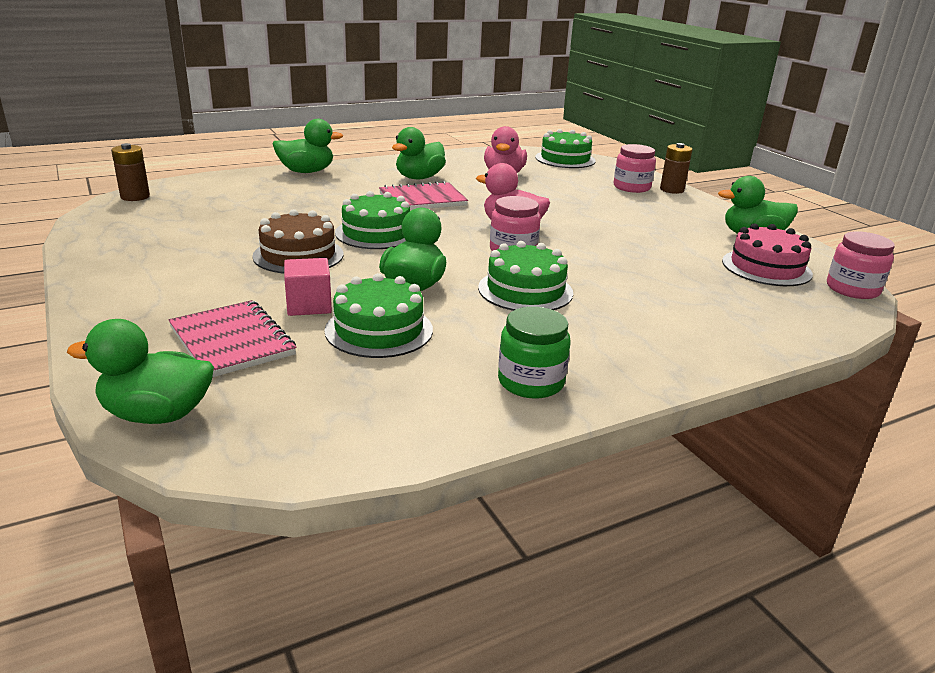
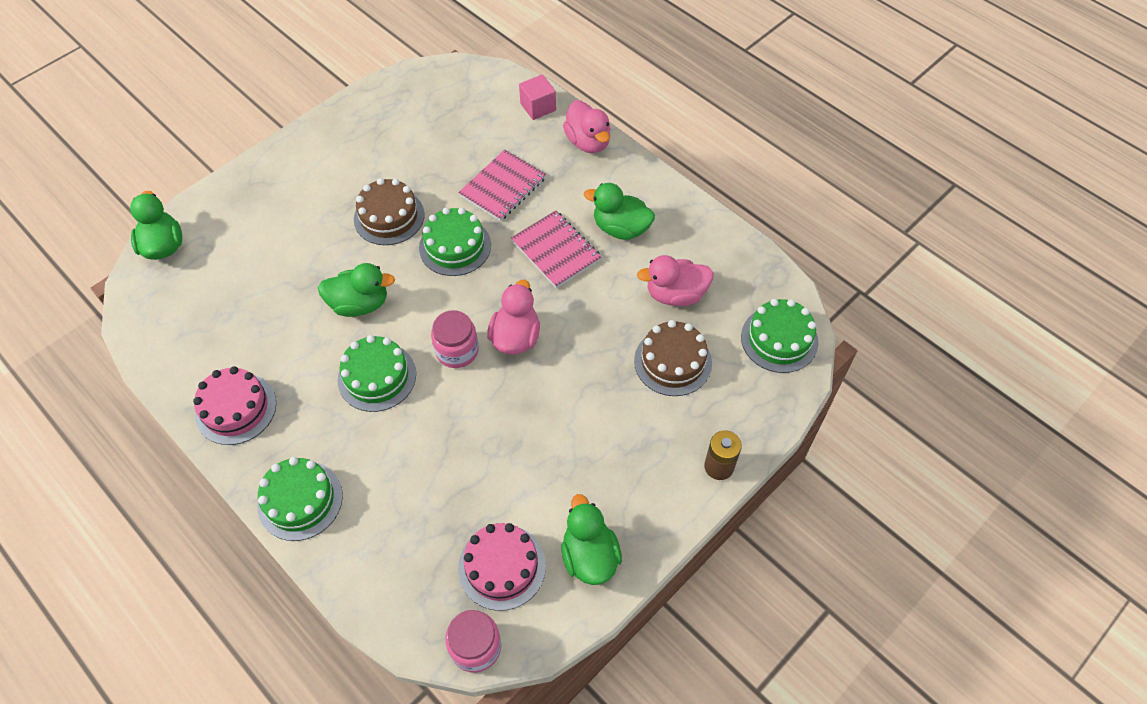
camera: 75 degrees right, 30 degrees up
brown battery [111,143,150,201] -> none
pink notebook [169,300,296,377] -> pink notebook moved to [458,150,546,221]
green duck [273,119,343,173] -> pink duck [563,100,611,153]
pink cube [284,258,332,316] -> pink cube moved to [519,74,556,120]
green cake [324,273,433,358] -> green cake moved to [257,457,343,541]
green jar [498,307,571,399] -> pink cake [193,366,276,445]
pink jar [614,144,656,193] -> none
none -> brown cake [634,320,712,396]

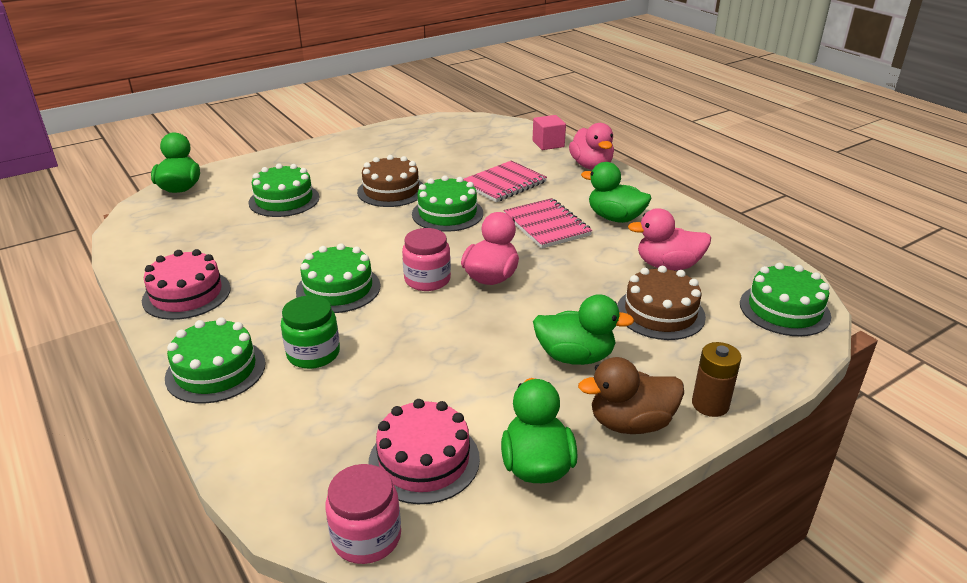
camera: 10 degrees right, 25 degrees down
green duck [318,263,395,317] -> green duck moved to [533,294,634,365]
none -> green cake [248,164,319,217]
none -> green jar [281,295,340,369]
none -> brown duck [578,357,684,434]

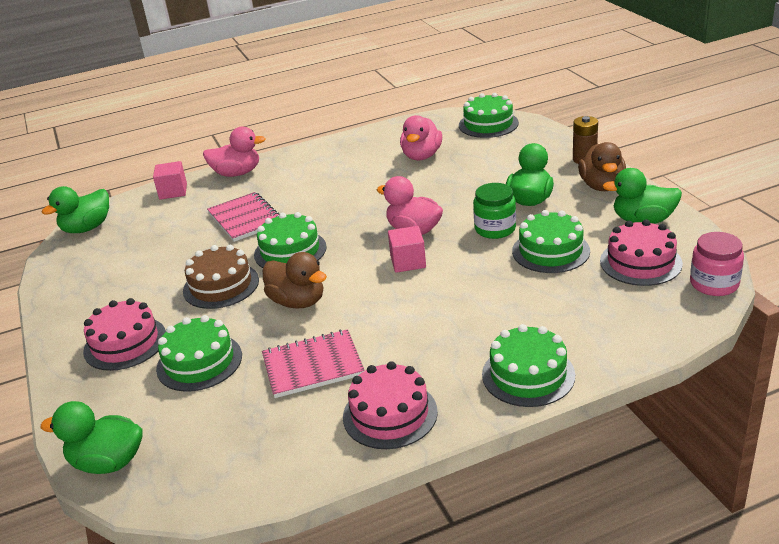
camera: 75 degrees left, 0 degrees up
green jar [281,295,340,369] -> green jar moved to [473,183,516,239]
green cake [296,243,380,313] -> green cake moved to [512,210,590,273]
pink jar [402,228,451,291] -> pink cube [388,226,426,273]
pink notebook [504,198,592,249] -> pink notebook moved to [262,329,364,398]
green duck [581,162,651,223] -> green duck moved to [42,186,109,233]
brown cake [617,266,706,340] -> none
none -> pink cake [83,298,166,371]
none -> brown duck [263,252,327,309]

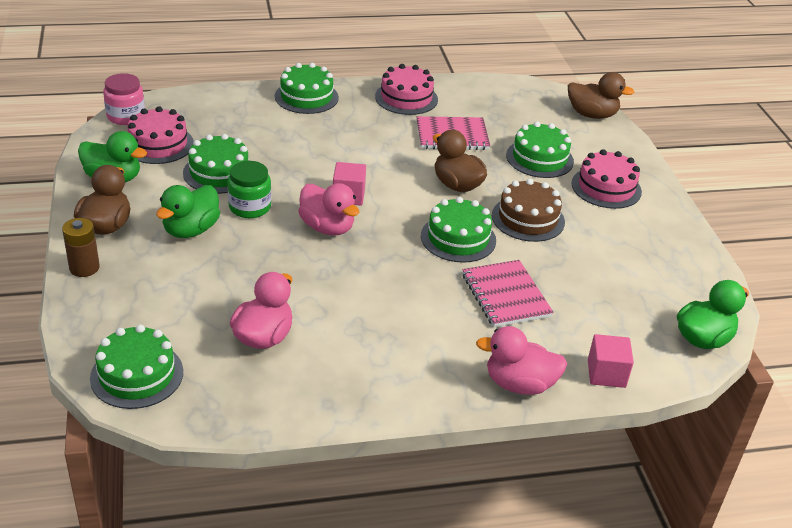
camera: 175 degrees left, 5 degrees up
green duck [40,401,143,474] -> brown duck [568,72,634,119]

